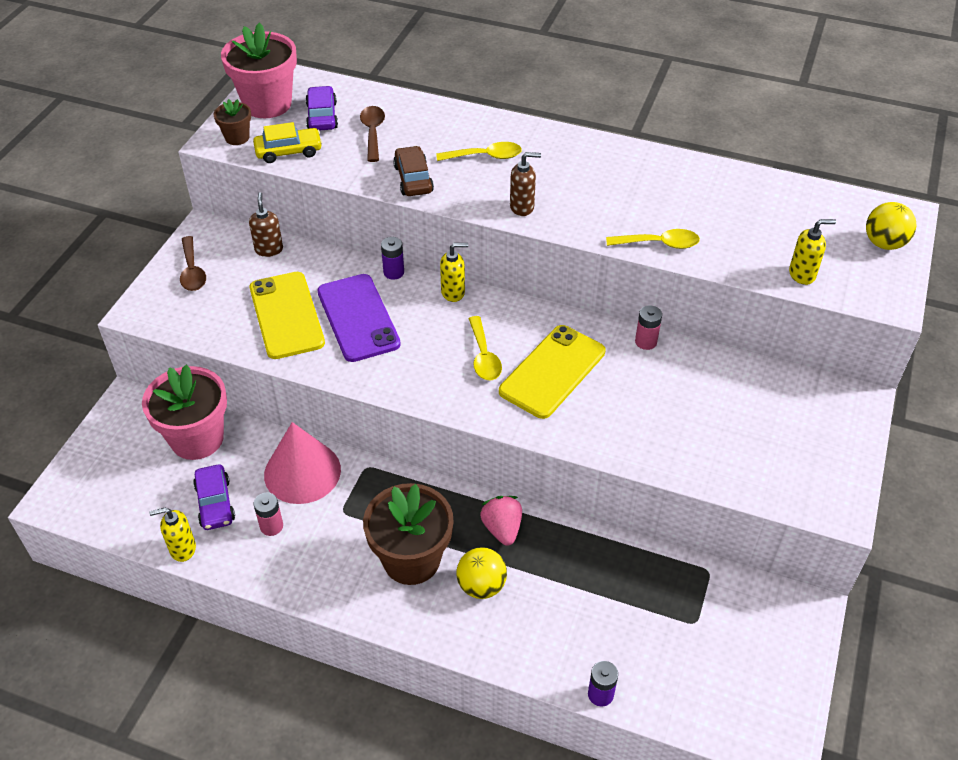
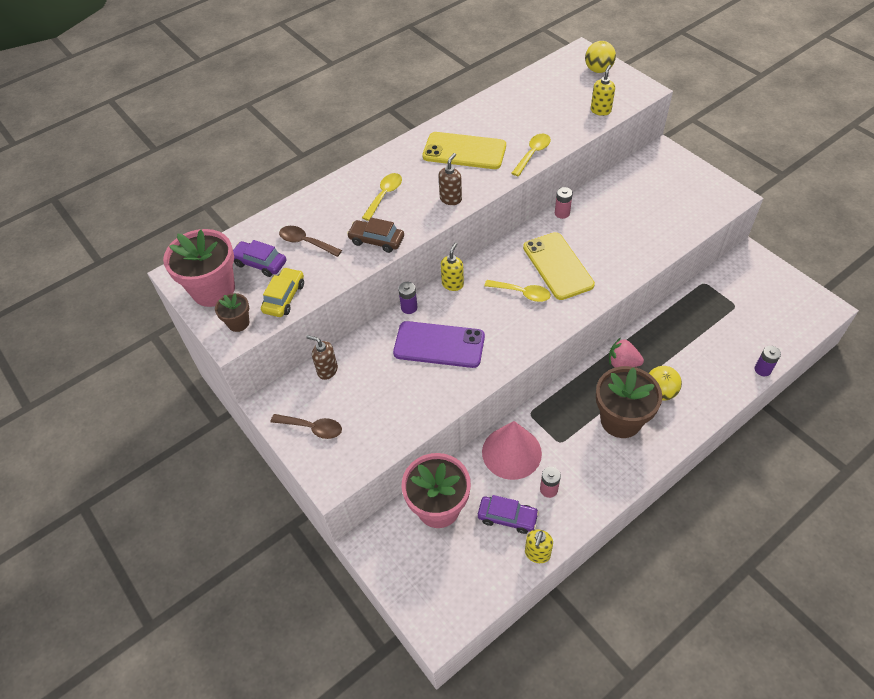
camera: 55 degrees left, 5 degrees up
yellow phone [250,272,325,359] -> yellow phone moved to [422,132,506,169]

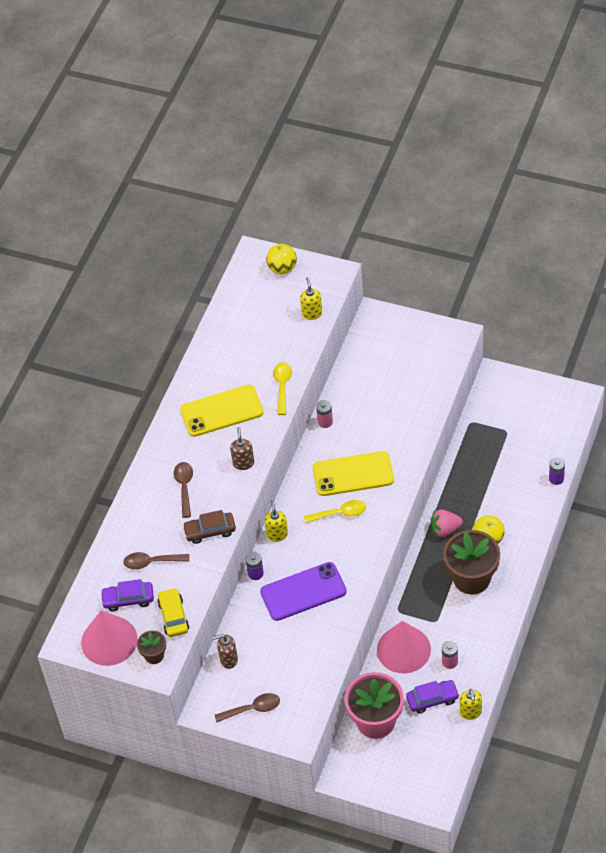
camera: 30 degrees left, 0 degrees up
pink flower pot [163,229,235,307] -> pink cone [81,610,138,666]
yellow spoon [362,173,402,221] -> brown spoon [174,462,193,518]
yellow phone [523,232,595,300] -> yellow phone turned 45 degrees counterclockwise [313,451,394,496]

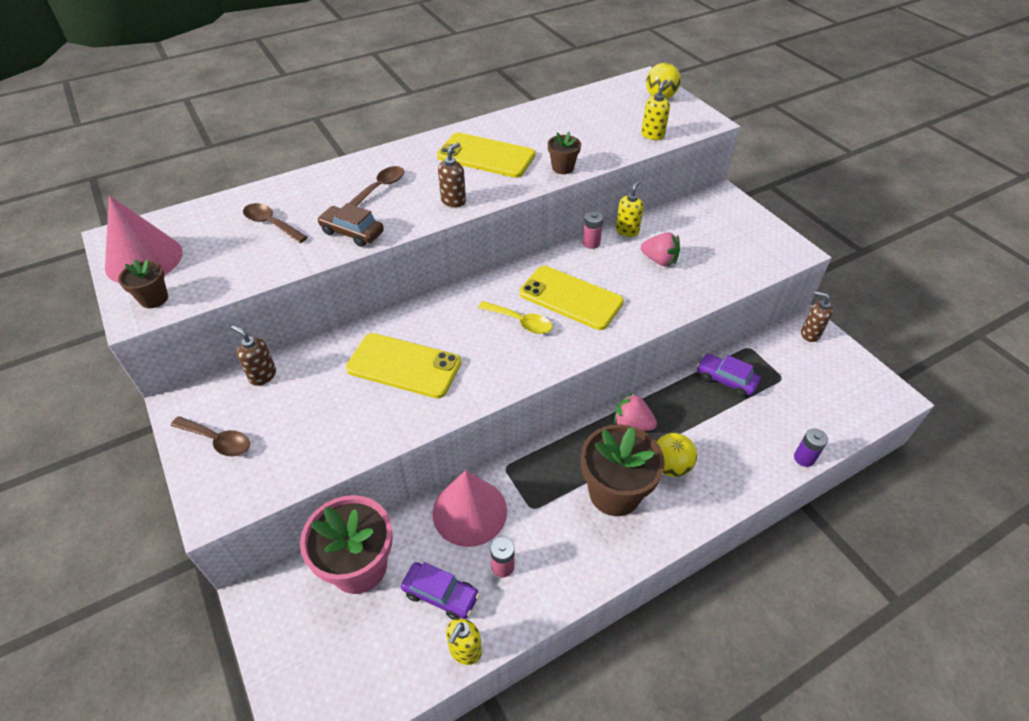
camera: 35 degrees right, 5 degrees down
purple car [100,579,154,611] -> purple car moved to [697,354,761,397]
yellow car [157,588,189,637] -> none
purple battery [245,552,264,580] -> none
purple phone [260,562,347,621] -> yellow phone [346,333,461,398]
yellow soap dispenser [265,500,288,542] -> yellow soap dispenser moved to [616,180,644,237]
yellow spoon [273,362,292,415] -> brown flower pot [548,131,581,174]
none -> pink strawberry [641,232,680,266]
none -> brown soap dispenser [801,291,833,342]

